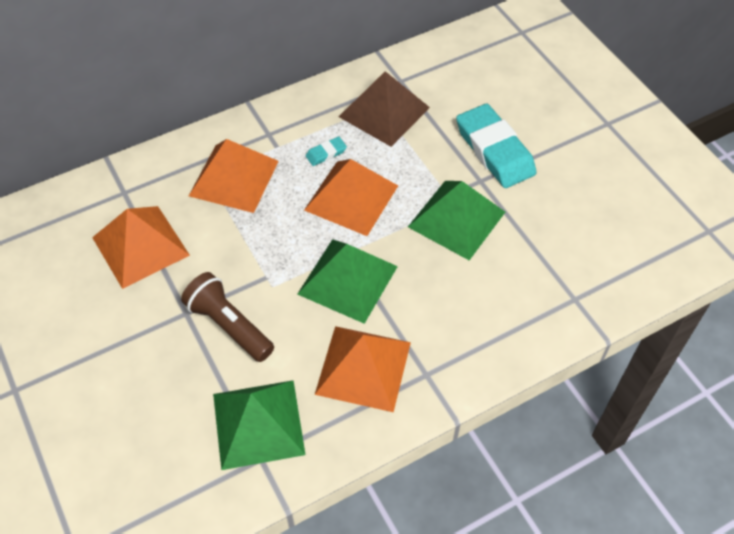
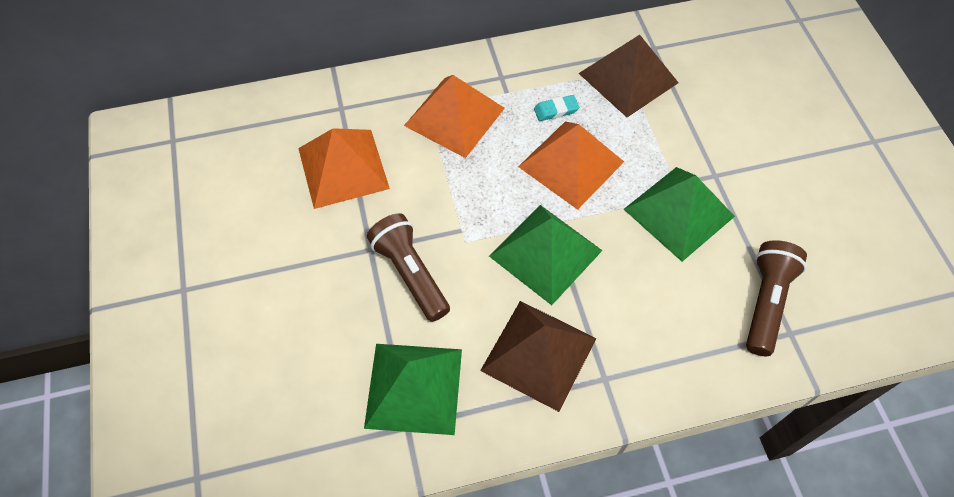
camera: 15 degrees right, 5 degrees up
orange pyramid [315,326,411,412] -> brown pyramid [480,301,596,412]
turquoise eraser [456,104,537,188] -> none
none -> brown flashlight [746,240,807,356]

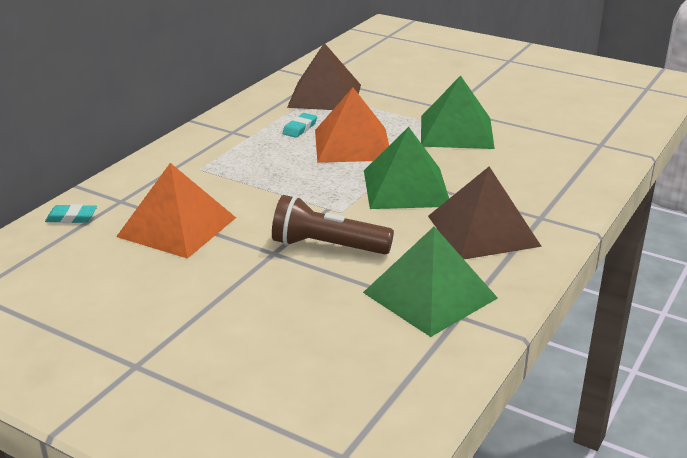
camera: 45 degrees left, 30 degrees down
orange pyramid [404,75,505,158] -> none
brown flashlight [746,240,807,356] -> none
none -> turquoise eraser [45,204,97,223]

